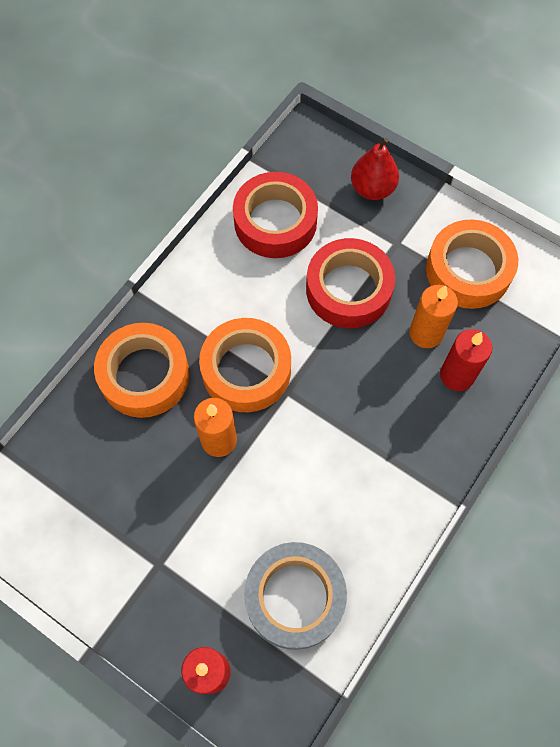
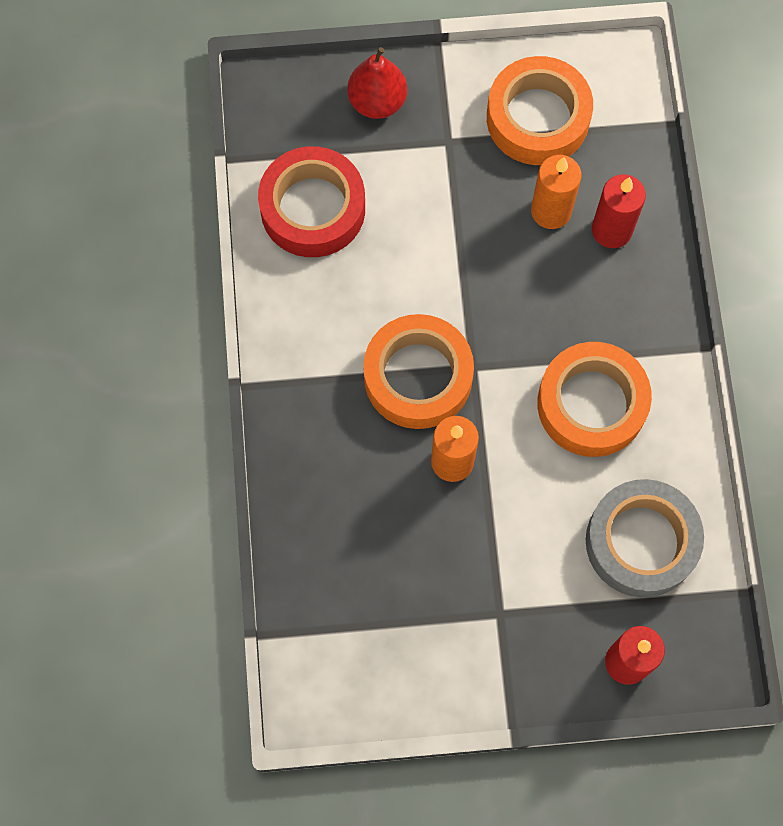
camera: 40 degrees left, 5 degrees up
orange tape [94,323,189,418] -> orange tape moved to [537,342,652,457]
red tape [306,238,395,328] -> none

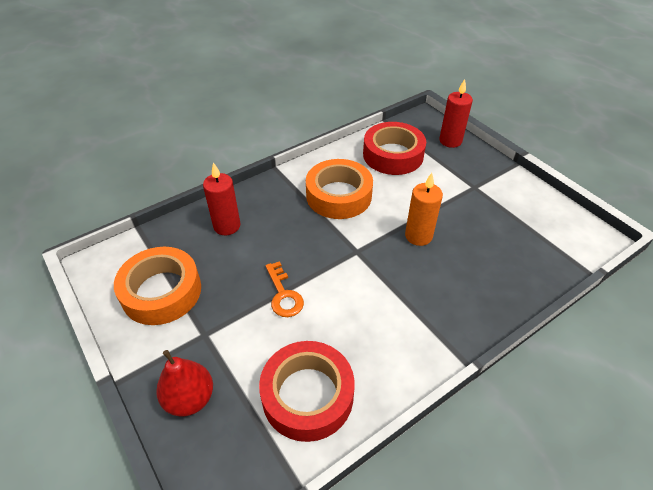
camera: 120 degrees left, 25 degrees down
orange tape [363,314,474,429] -> none
orange candle [531,155,582,229] -> none
grey tape [586,479,704,598] -> red tape [363,122,426,175]
none -> orange key [266,261,304,317]

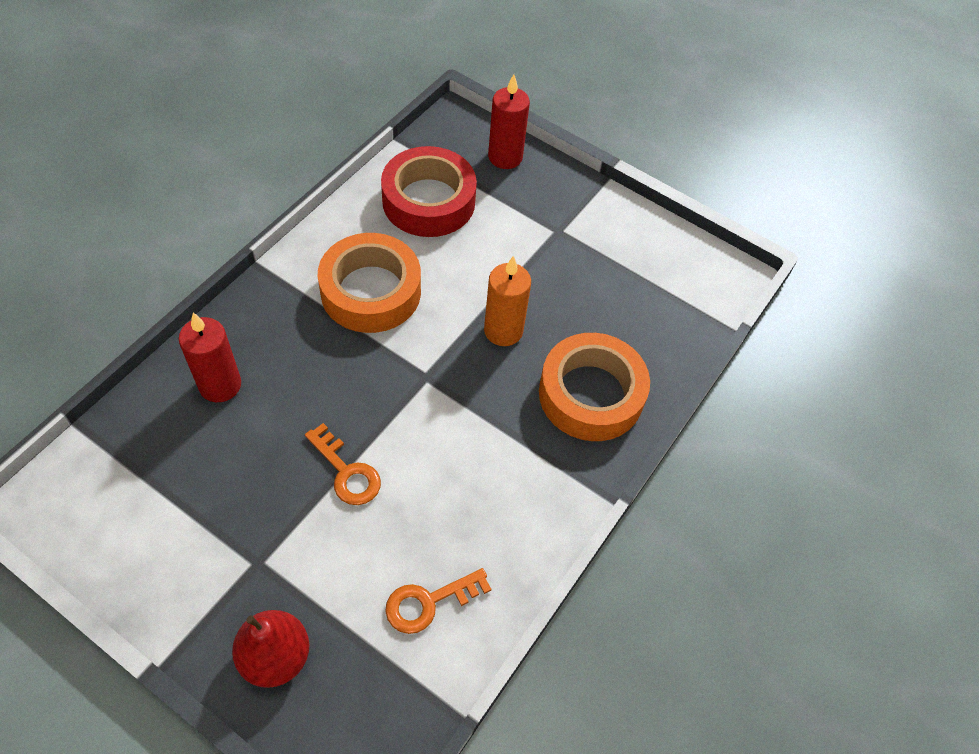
camera: 25 degrees left, 10 degrees up
orange tape [114,247,201,325] -> orange tape moved to [539,333,650,441]
red tape [259,341,355,442] -> orange key [385,568,491,634]

